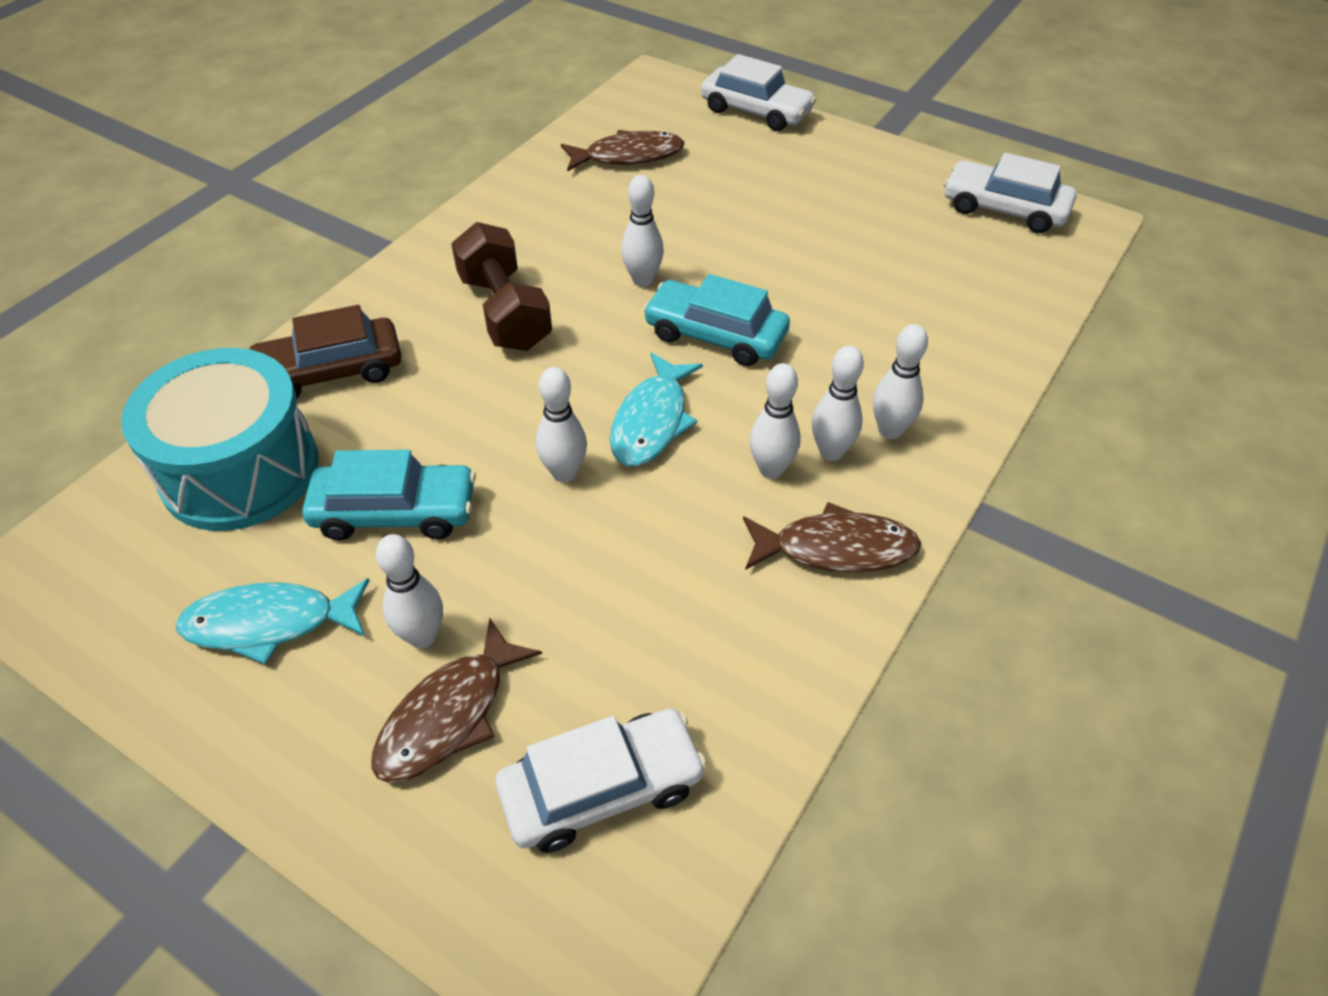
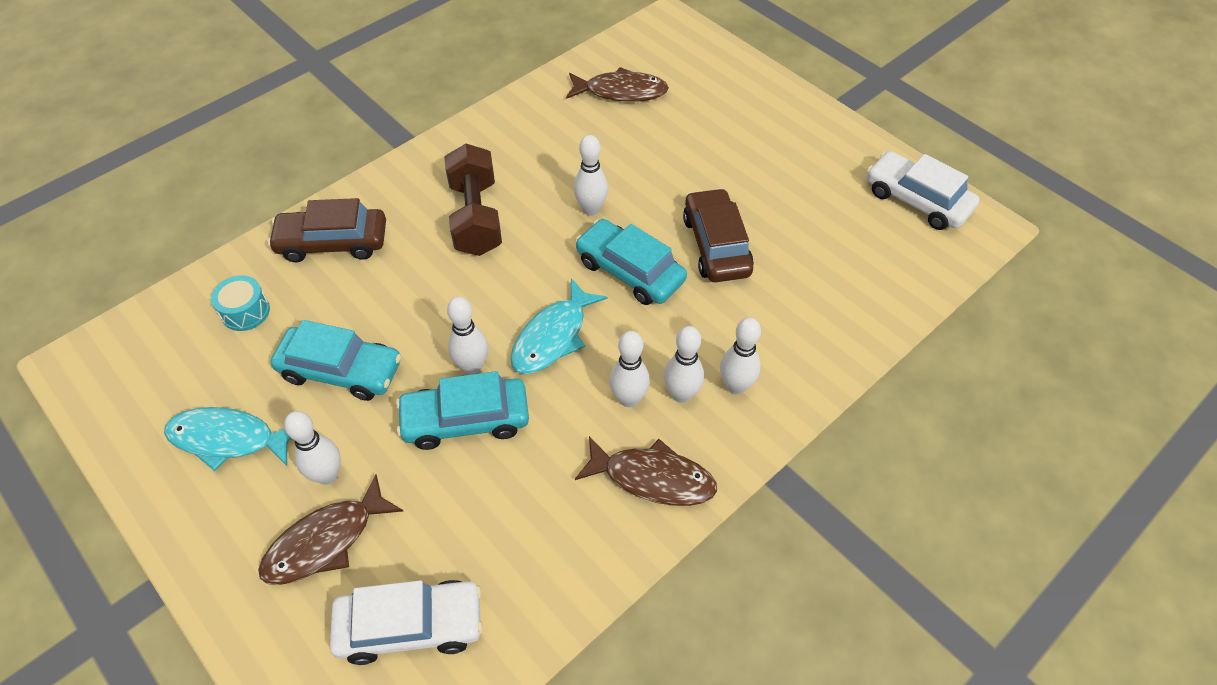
camera: 15 degrees right, 5 degrees up
turquoise drum [121,348,319,531] -> turquoise drum [211,275,270,331], size x0.41
white car [701,54,816,131] -> none
none -> turquoise car [396,371,529,450]
none -> brown car [683,188,754,282]

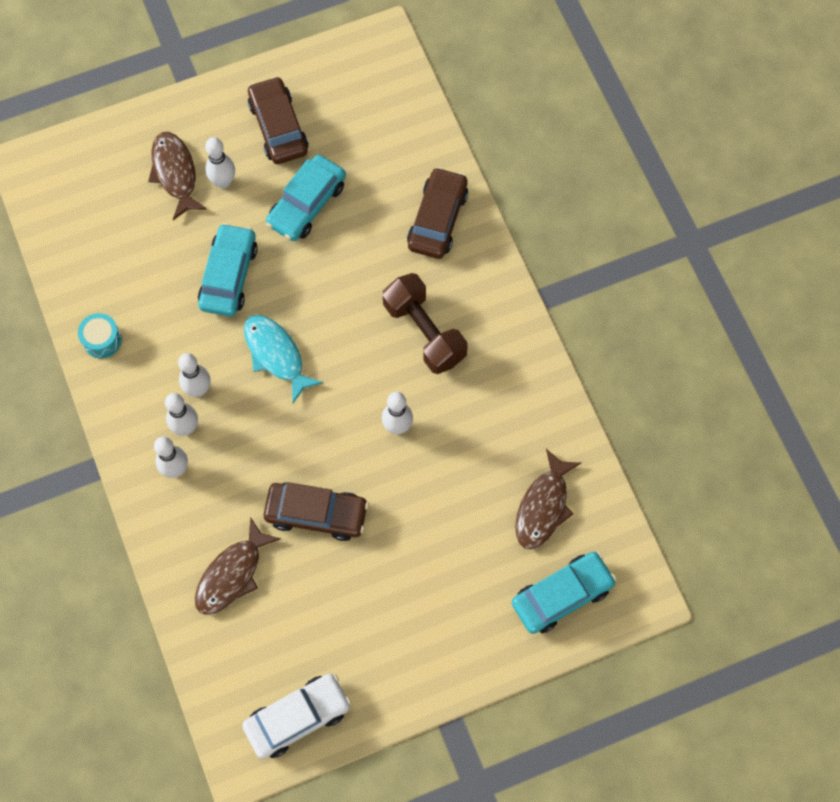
camera: 110 degrees right, 15 degrees up
turquoise fish [164,407,291,471] -> brown car [248,76,308,164]
turquoise drum [211,275,270,331] -> turquoise drum moved to [78,313,122,358]
white car [330,580,483,665] -> none
brown dumbbell [445,144,502,256] -> brown dumbbell turned 45 degrees clockwise [383,273,467,374]
white bowling pin [447,297,488,374] -> none
turquoise car [575,219,687,305] -> turquoise car moved to [512,552,616,634]
brown fish [575,436,717,506] -> brown fish moved to [195,517,281,615]

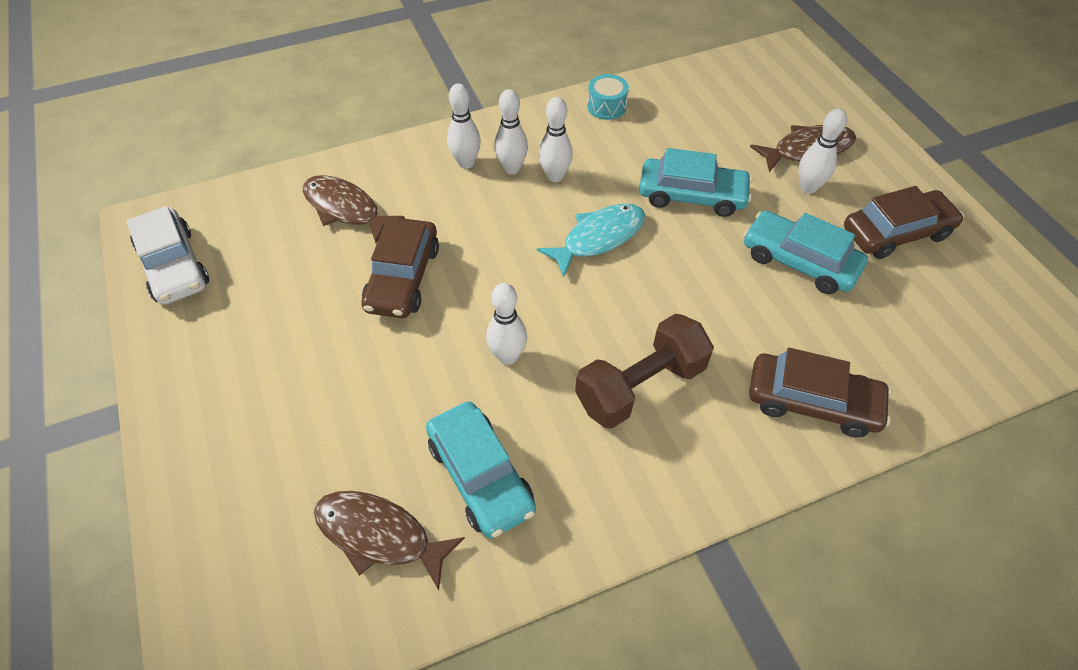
camera: 90 degrees right, 15 degrees down
turquoise car [512,552,616,634] -> turquoise car moved to [426,402,536,539]

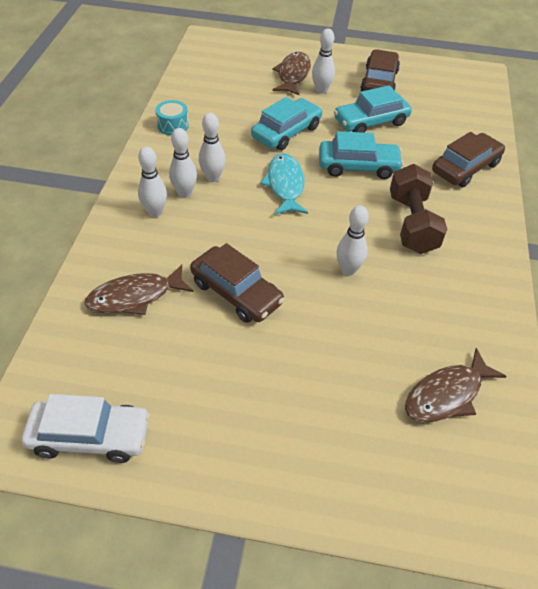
camera: 60 degrees left, 5 degrees down
turquoise car [426,402,536,539] -> turquoise car moved to [319,131,404,179]

